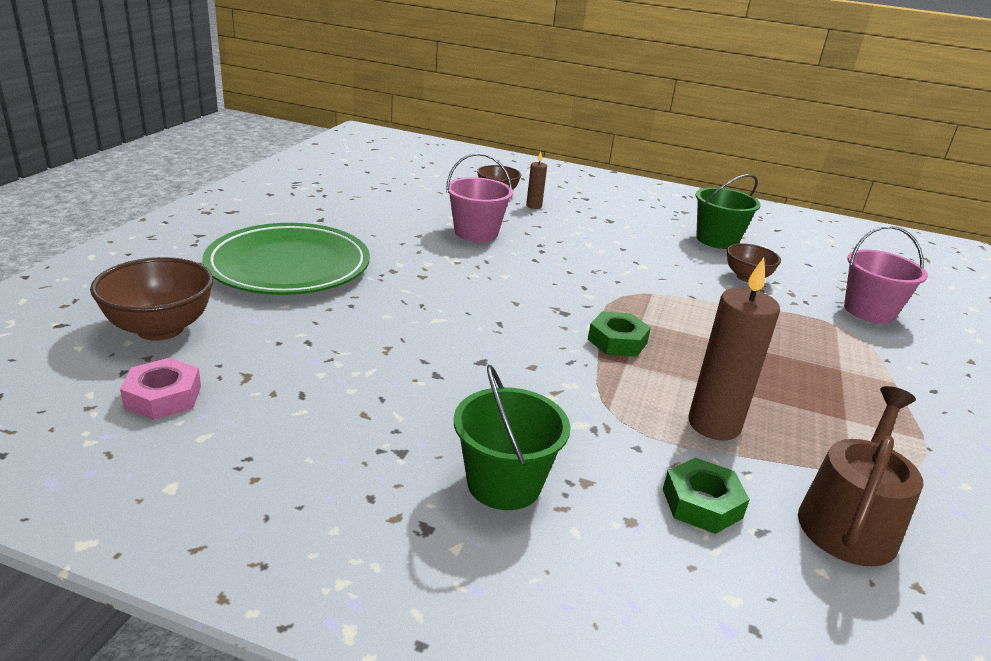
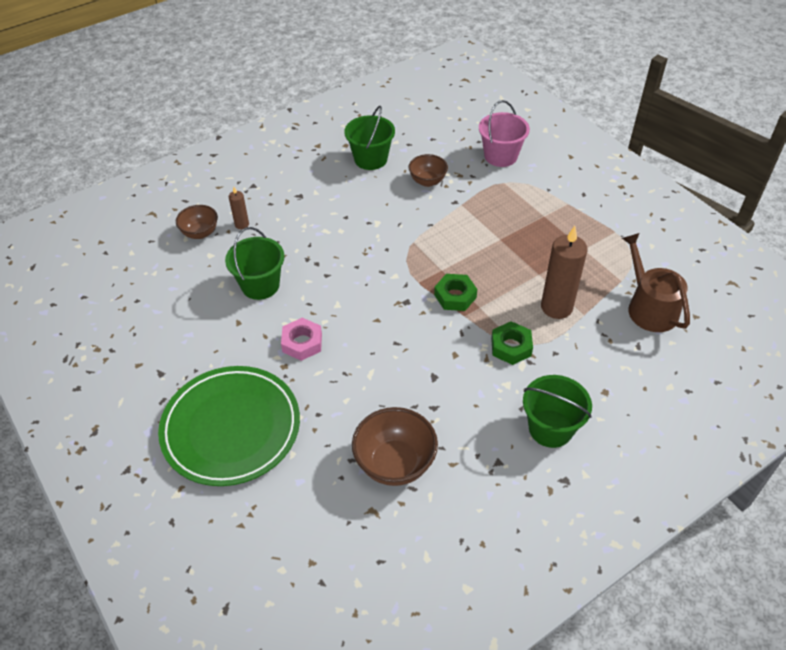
camera: 50 degrees left, 20 degrees up
brown bowl [90,257,213,341] -> brown bowl moved to [352,407,438,486]
pink nut [120,358,201,420] -> pink nut moved to [281,318,322,361]
pink bucket [446,153,513,242] -> green bucket [225,227,284,300]
green nut [663,458,750,534] -> green nut moved to [491,321,533,365]

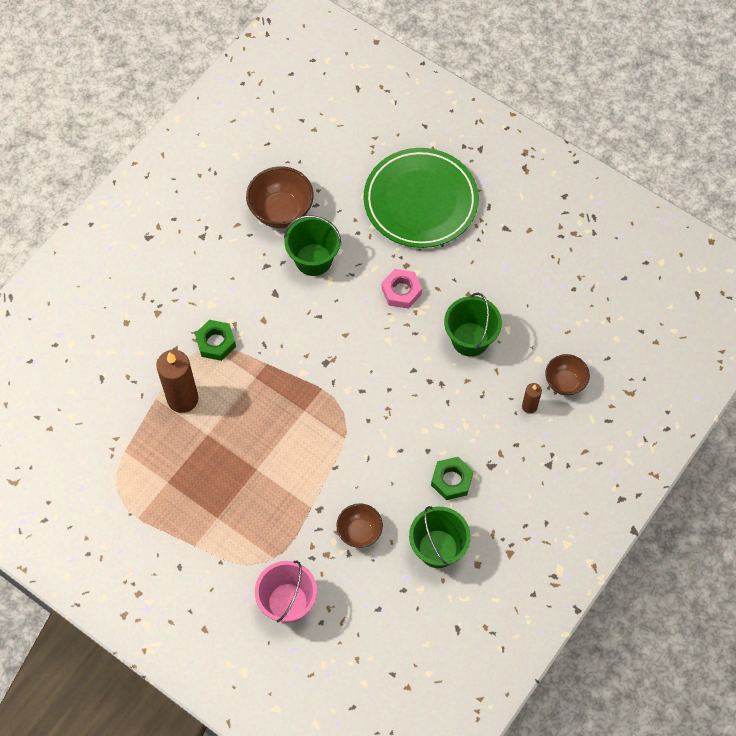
camera: 160 degrees right, 15 degrees up
green nut [434,274,477,311] -> green nut moved to [431,457,473,500]
green bucket [523,375,592,448] -> green bucket moved to [284,216,341,276]
brown watering can [622,233,690,332] -> none

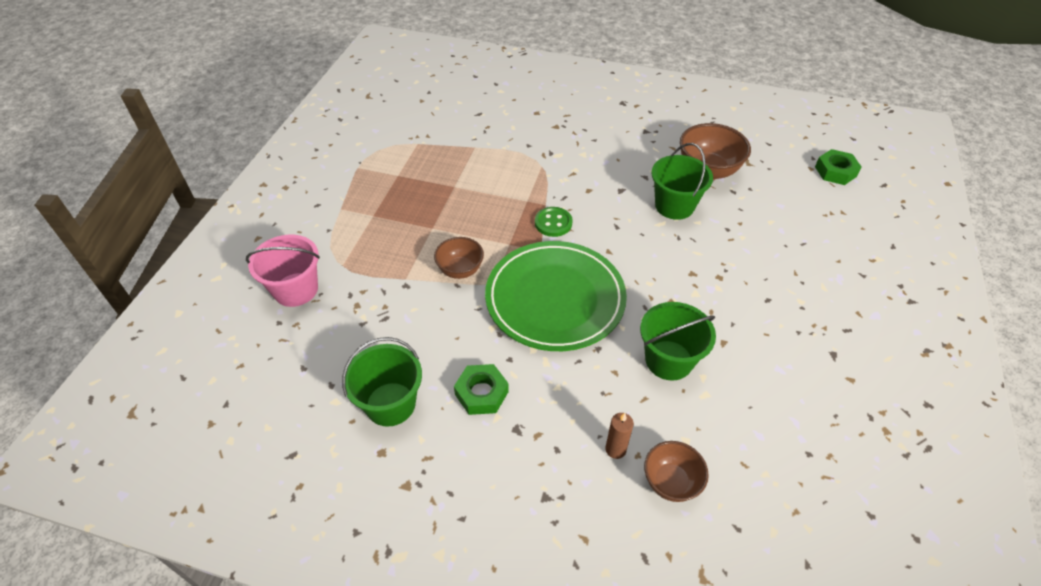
camera: 70 degrees right, 15 degrees down
brown candle [156,350,198,413] -> none
green nut [195,320,236,361] -> green nut moved to [815,149,862,185]
brown bowl [336,503,383,548] -> brown bowl moved to [434,237,484,279]
green plate [363,148,479,248] -> green plate moved to [485,241,627,351]
pink nut [382,269,422,309] -> none
none -> green button [535,207,573,237]

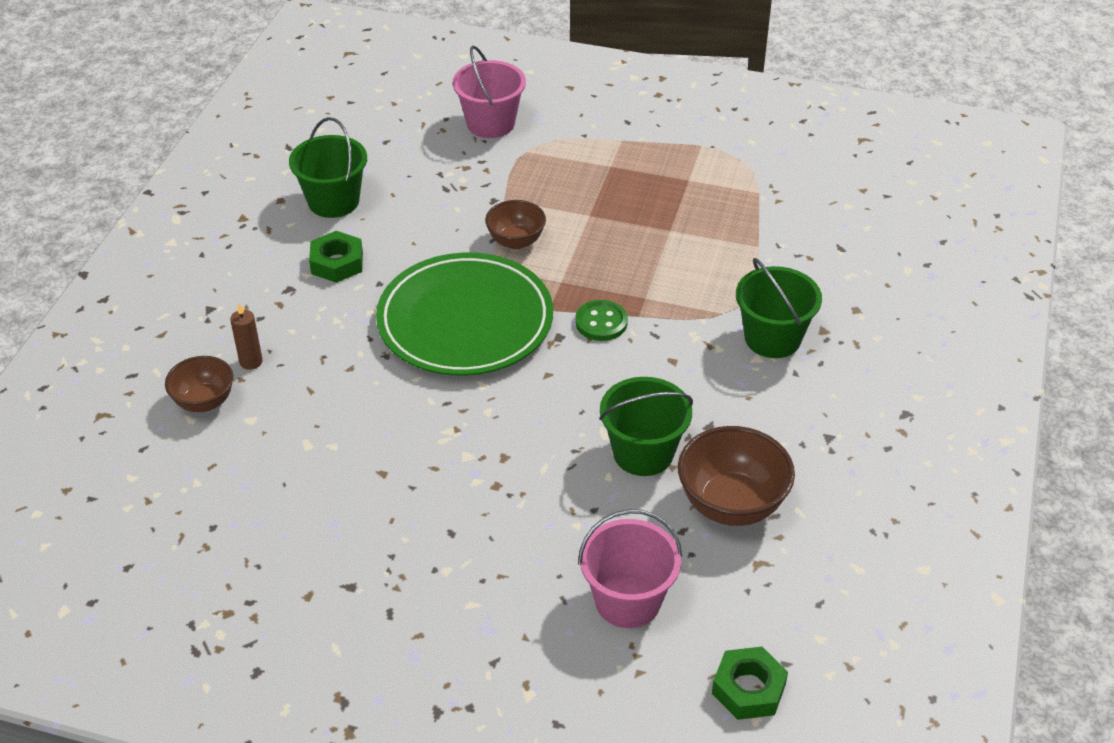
camera: 90 degrees right, 5 degrees down
green bucket [640,302,716,381] -> green bucket moved to [736,258,822,358]
none -> pink bucket [578,509,682,628]

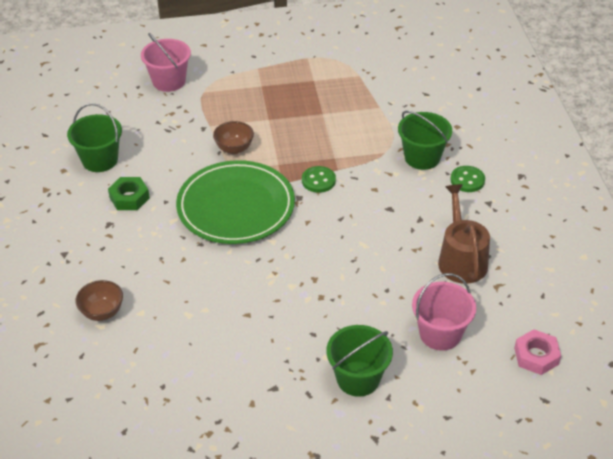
camera: 25 degrees left, 0 degrees up
brown candle [230,303,263,370] -> none
green bucket [599,377,693,476] -> green bucket moved to [326,325,393,397]
brown bowl [678,426,795,526] -> brown watering can [438,184,490,284]
green nut [712,647,788,720] -> pink nut [514,329,561,375]
none -> green button [450,166,485,192]

